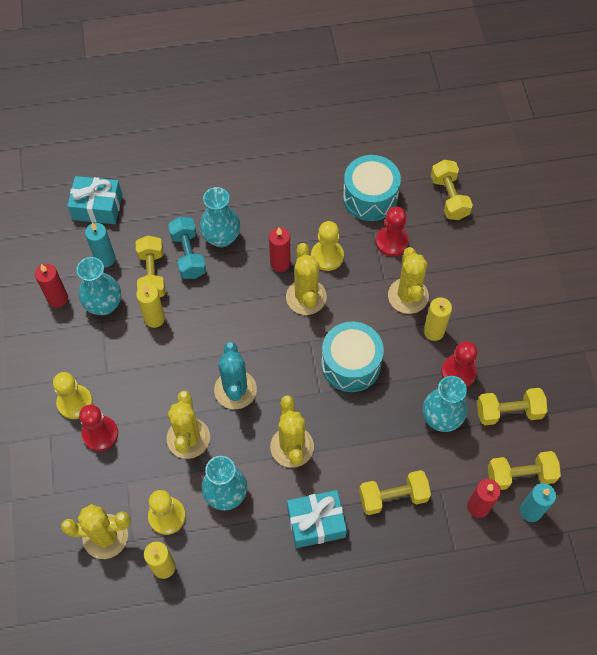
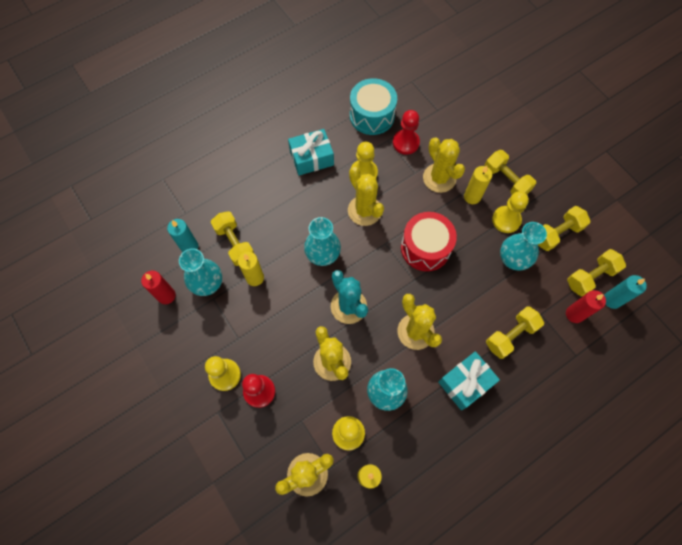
camera: 25 degrees left, 5 degrees up
turquoise gift [67,176,122,224] -> turquoise gift moved to [288,129,334,176]
turquoise dumbbell [168,217,206,279] -> none
turquoise vase [200,187,240,247] -> turquoise vase moved to [304,217,341,266]
red candle [269,227,291,272] -> none
turquoise drum [321,322,384,392] -> red drum [401,212,457,271]
yellow dumbbell [431,160,473,220] -> yellow dumbbell moved to [484,150,536,194]
red pawn [441,341,477,387] -> yellow pawn [492,191,529,233]

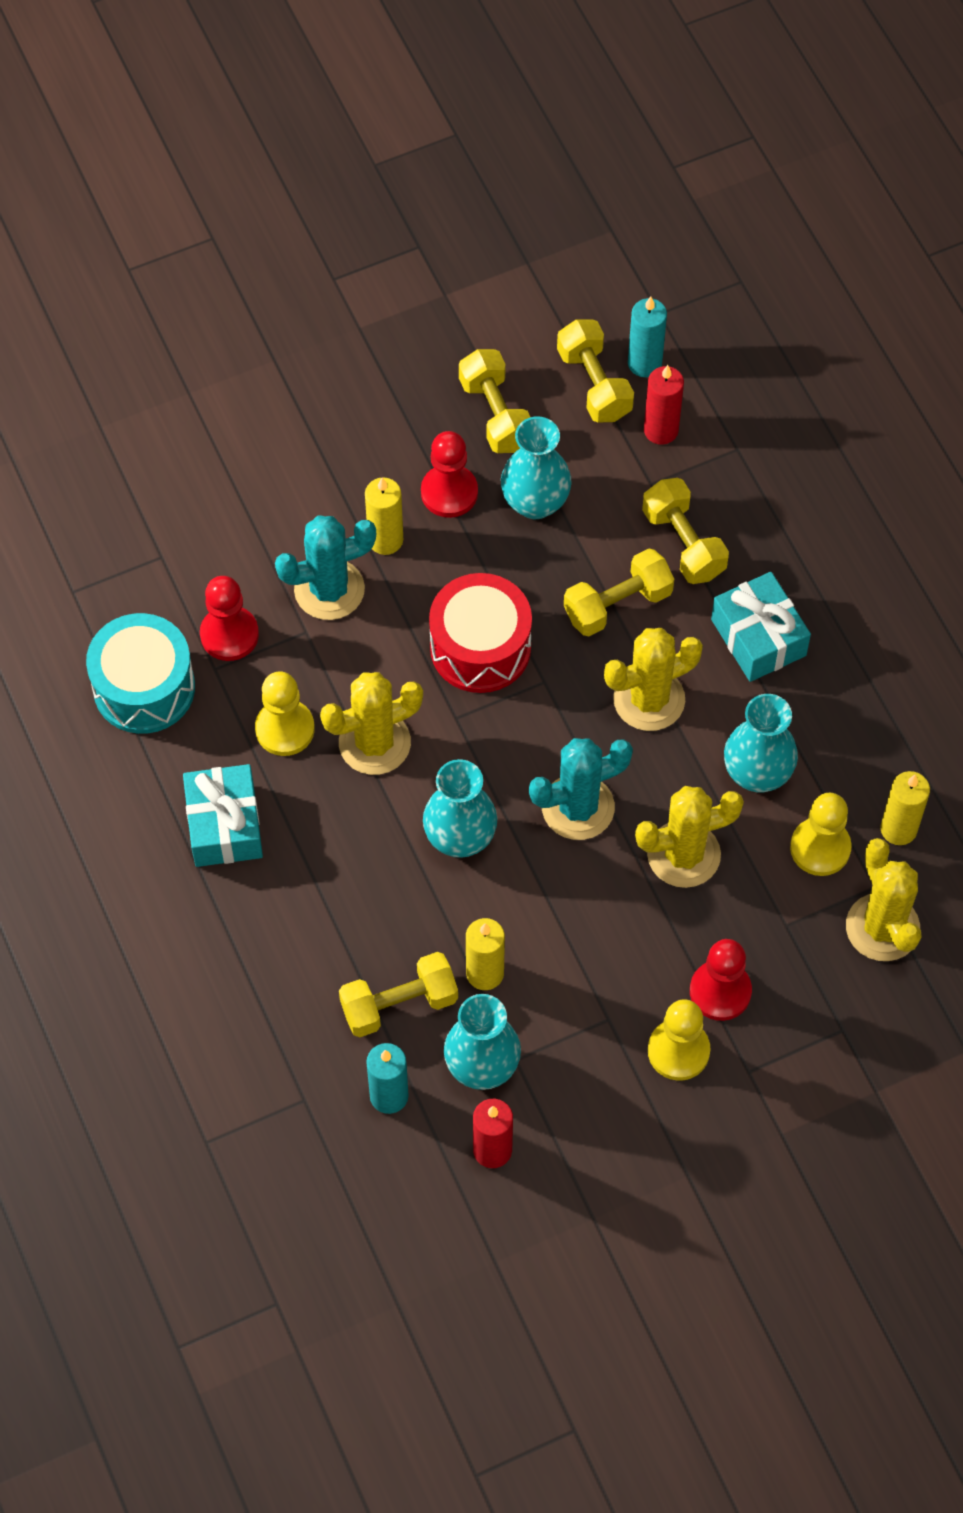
camera: 80 degrees left, 5 degrees down
yellow cactus [423,137,465,193] -> turquoise cactus [275,515,376,620]
yellow dumbbell [484,150,536,194] -> yellow dumbbell moved to [564,548,674,636]
yellow pawn [492,191,529,233] -> red pawn [421,431,478,518]

